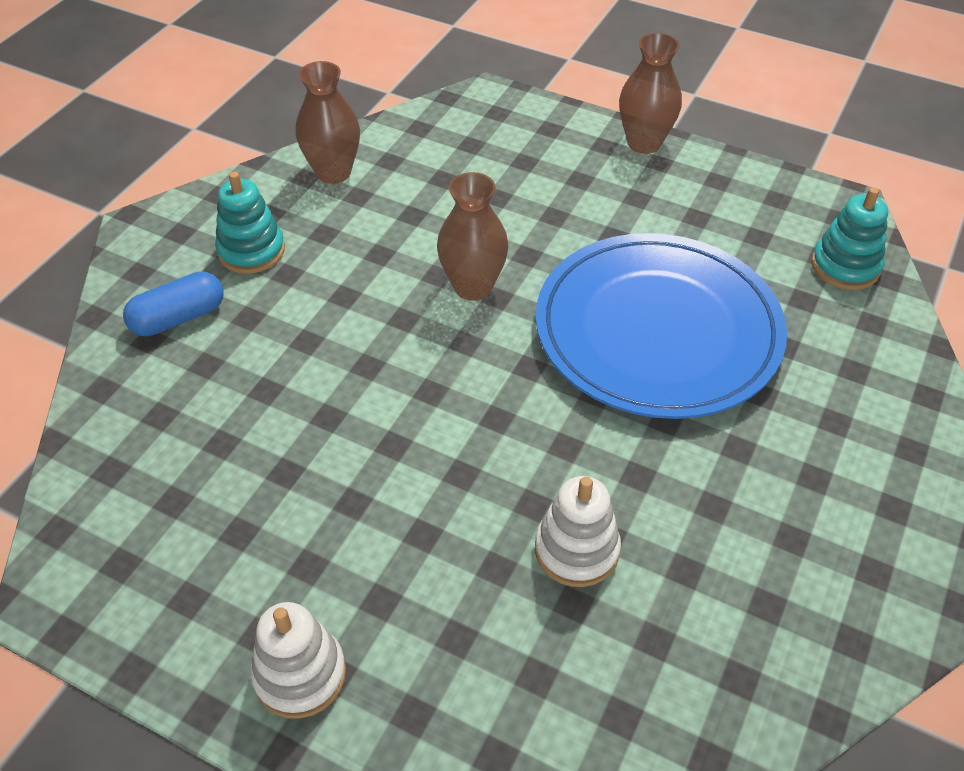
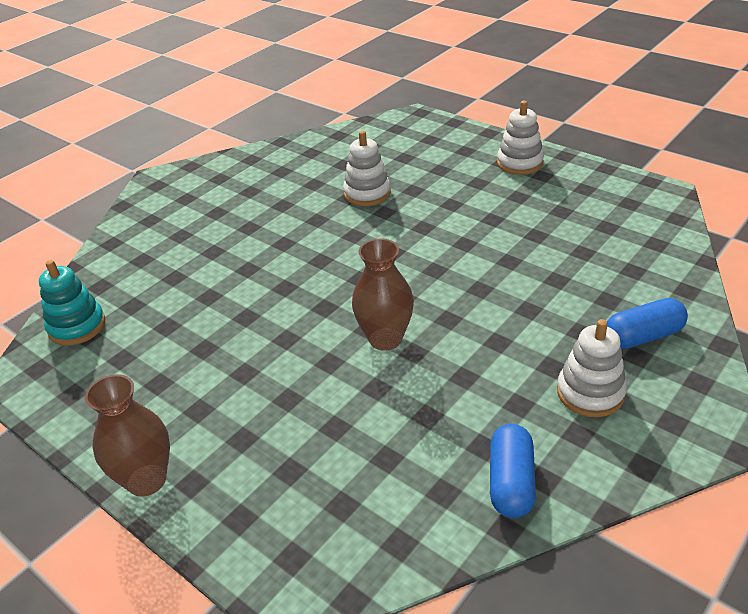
camera: 165 degrees left, 10 degrees down
turquoise stacking toy [215,172,285,274] -> white stacking toy [557,319,627,417]
brown vase [296,61,360,184] -> blue capsule [490,424,536,518]
blue plate [536,233,787,419] -> none

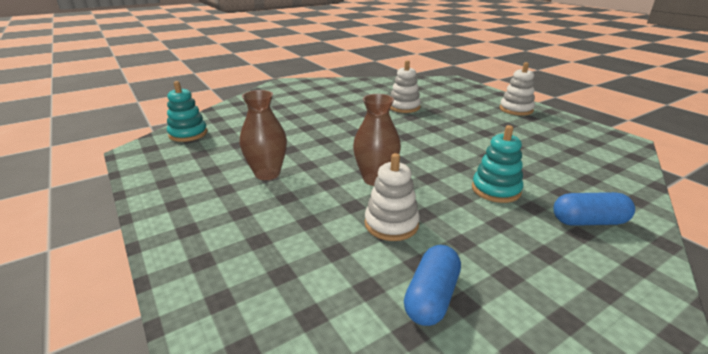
camera: 15 degrees right, 10 degrees down
brown vase [85,374,170,497] -> brown vase moved to [240,90,287,180]
white stacking toy [557,319,627,417] -> white stacking toy moved to [365,153,420,241]
none -> turquoise stacking toy [472,125,523,203]

